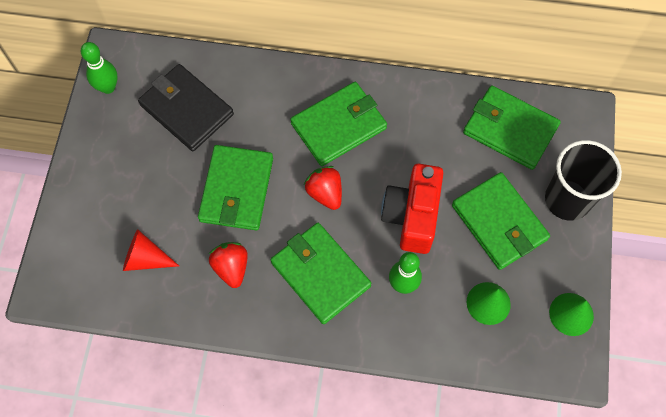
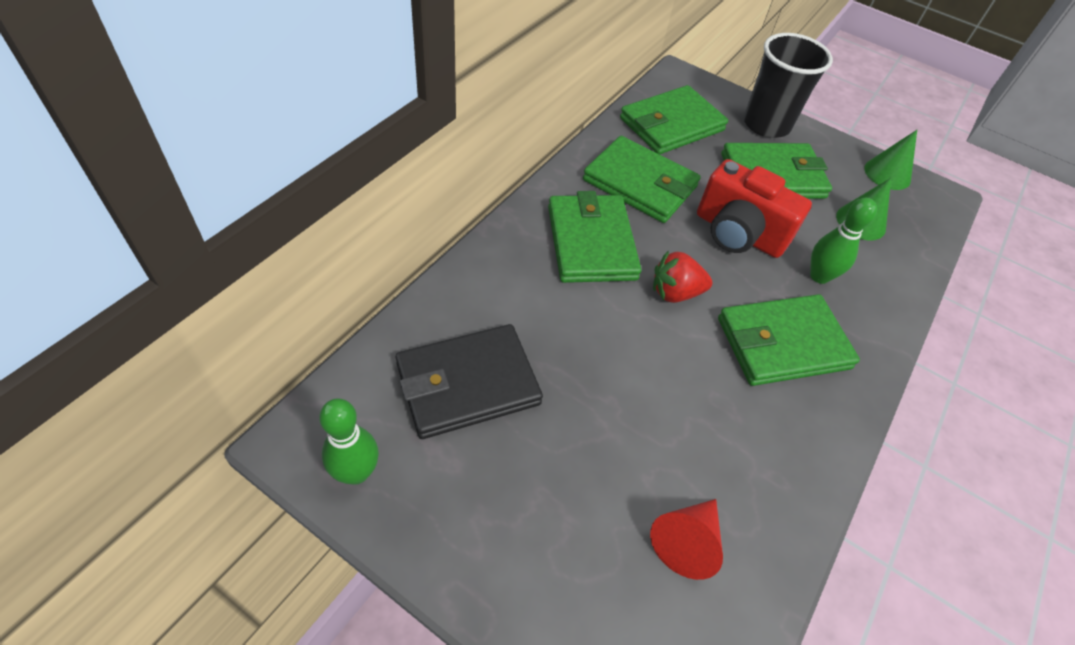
camera: 70 degrees left, 15 degrees down
green wallet [198,145,273,230] -> green wallet moved to [583,136,701,223]
red strawberry [209,242,248,288] -> none

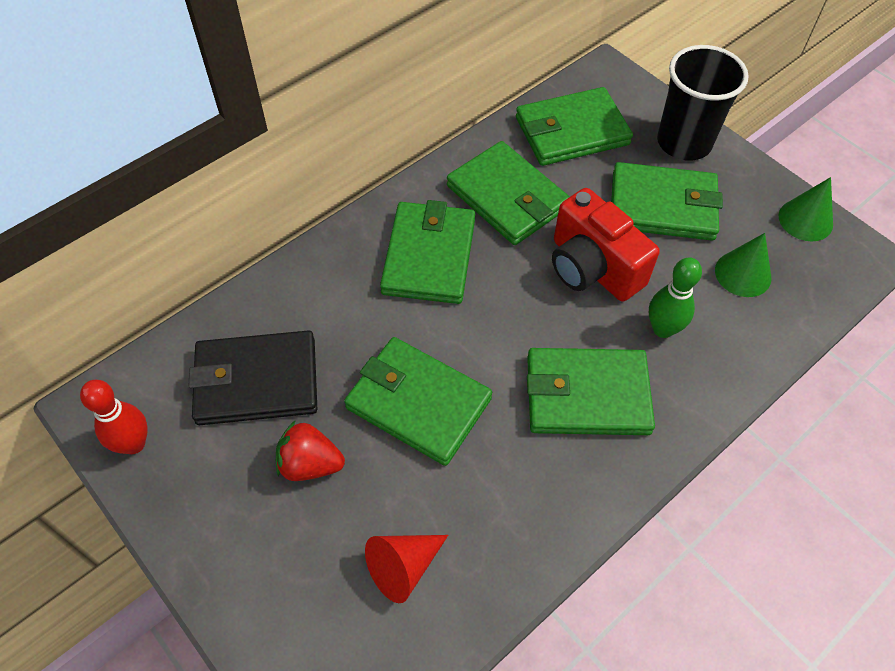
camera: 20 degrees right, 5 degrees up
green bowling pin [319,398,379,485] -> red bowling pin [80,380,148,454]
red strawberry [653,251,712,303] -> red strawberry moved to [276,420,345,481]
none -> green wallet [344,337,492,466]

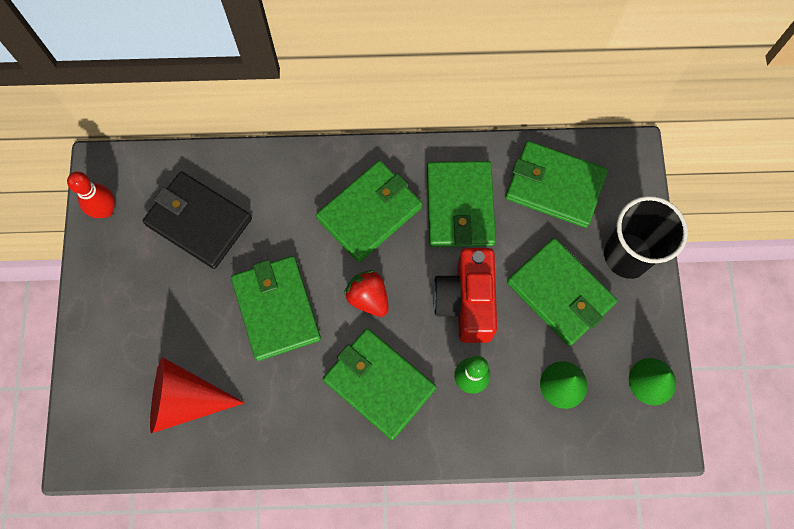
camera: 40 degrees right, 15 degrees up
red strawberry [276,420,345,481] -> red strawberry moved to [344,270,389,317]
red cone [365,535,448,603] -> red cone [150,357,245,433], size x1.53

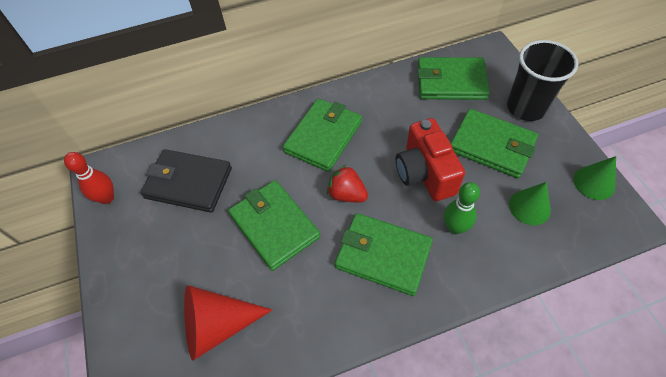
camera: 15 degrees left, 15 degrees down
green wallet [427,161,496,247] -> none

